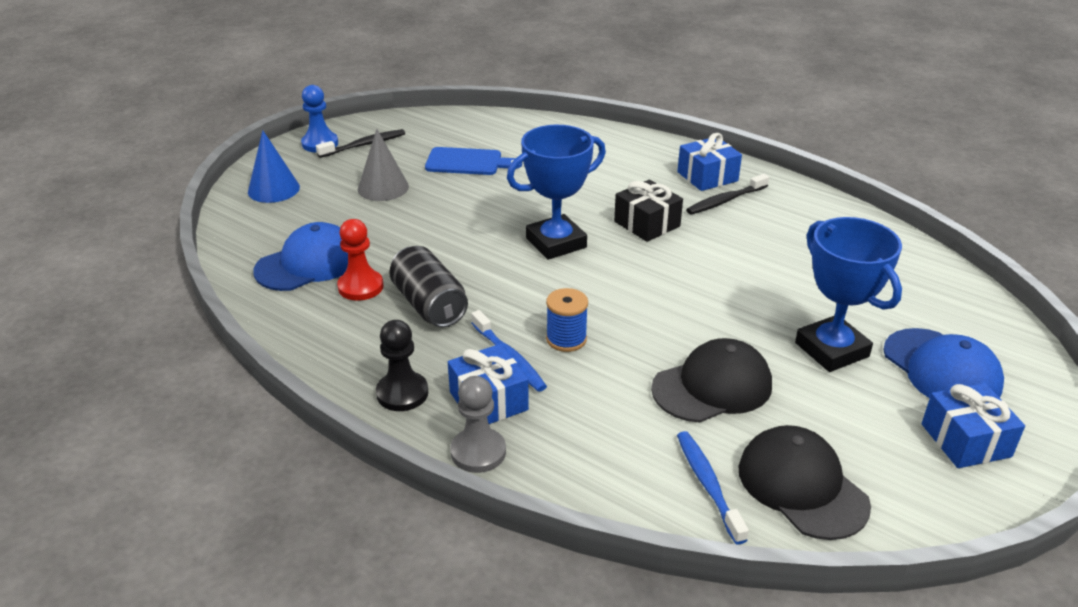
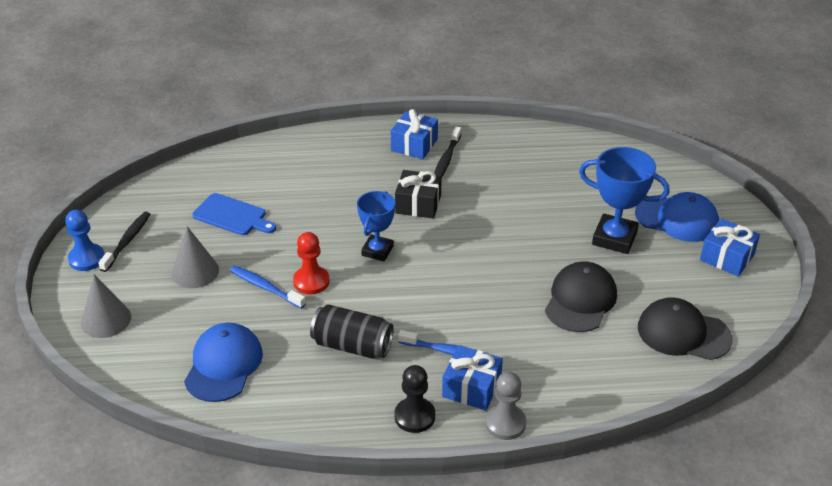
camera: 40 degrees left, 5 degrees up
blue cone [248,130,300,203] -> grey cone [81,274,131,338]
red pawn [337,219,383,301] -> red pawn moved to [293,232,330,295]
blue cutting board [425,147,522,175] -> blue cutting board turned 60 degrees clockwise [192,193,276,235]
blue trophy [507,125,606,260] -> blue trophy [357,191,395,261], size x0.66
blue spool [546,288,588,352] -> none
blue toothbrush [677,431,749,545] -> blue toothbrush moved to [230,265,306,309]

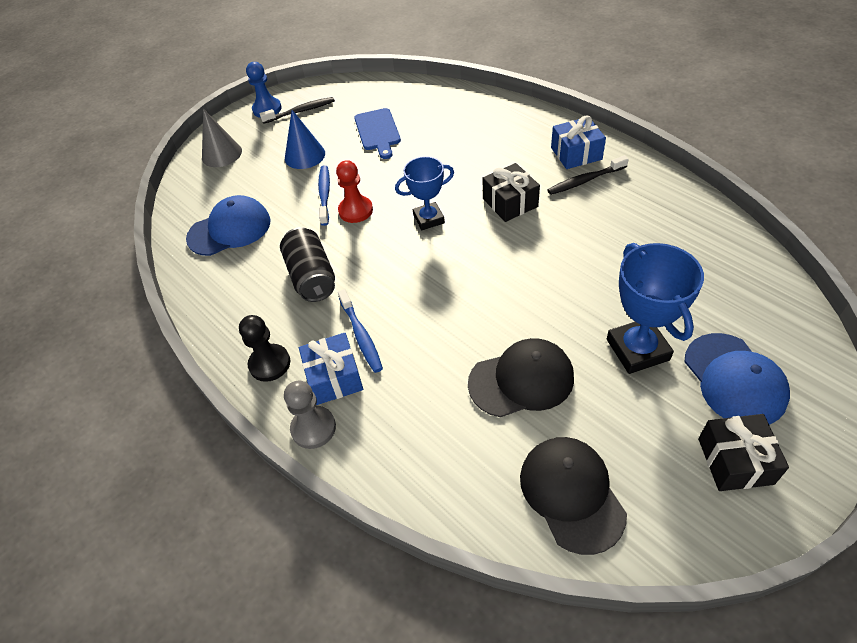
camera: 55 degrees right, 10 degrees up
grey cone [172,226,219,288] -> blue cone [285,110,325,169]
blue gift [700,218,760,277] -> black gift [698,414,789,491]

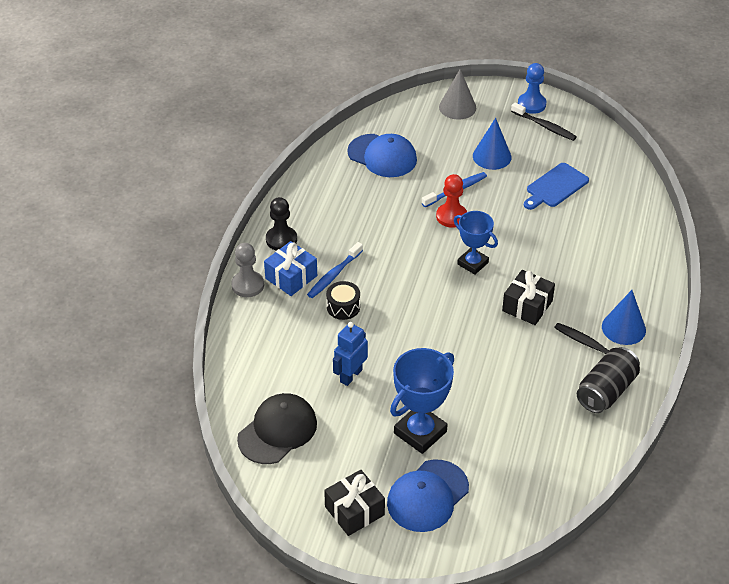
camera: 55 degrees right, 5 degrees down
black can [280,227,335,302] -> black can moved to [577,347,640,413]
black cap [468,338,574,417] -> blue robot [333,322,368,386]
blue gift [551,115,606,169] -> blue cone [602,290,646,345]
none -> black drum [326,281,360,320]

